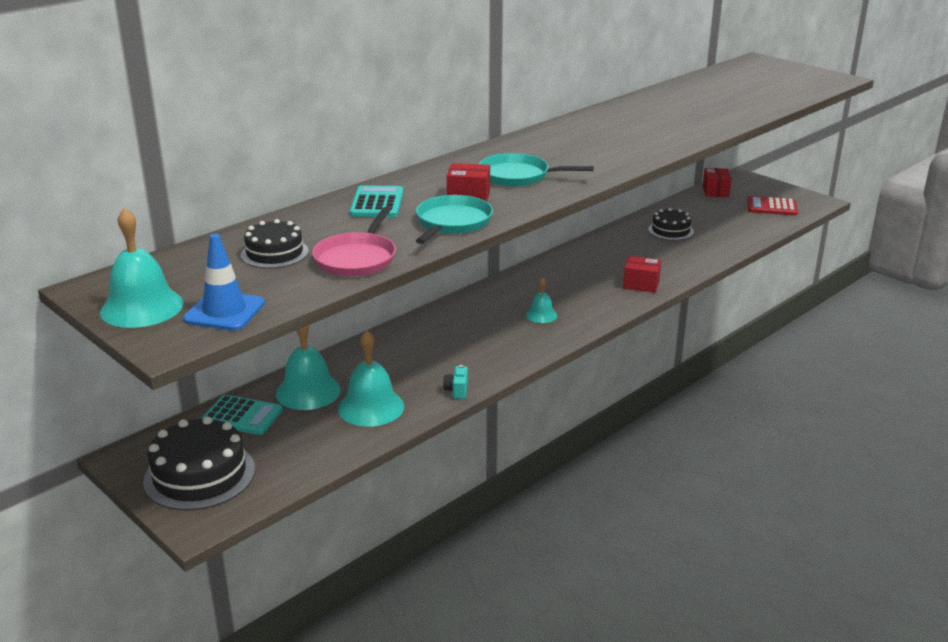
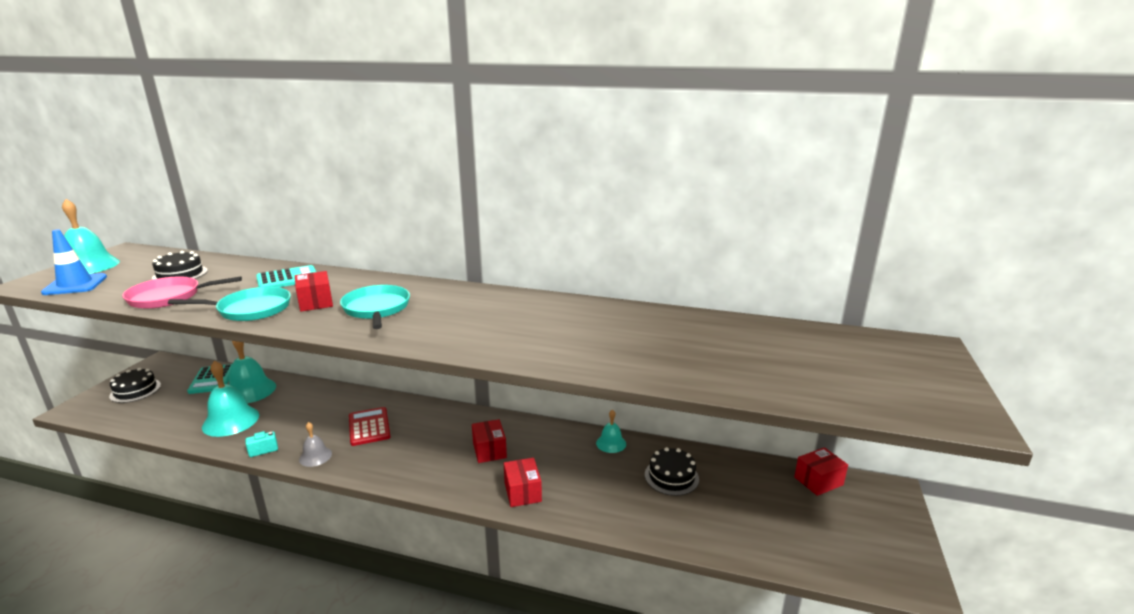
camera: 60 degrees right, 5 degrees down
black cake [143,417,255,510] -> black cake [109,368,161,403], size x0.61
turquoise bell [526,278,557,323] -> turquoise bell moved to [596,409,626,453]
red calculator [747,196,798,215] -> red calculator moved to [349,407,391,446]
none -> grey bell [299,422,332,467]
none -> red box [472,419,507,463]

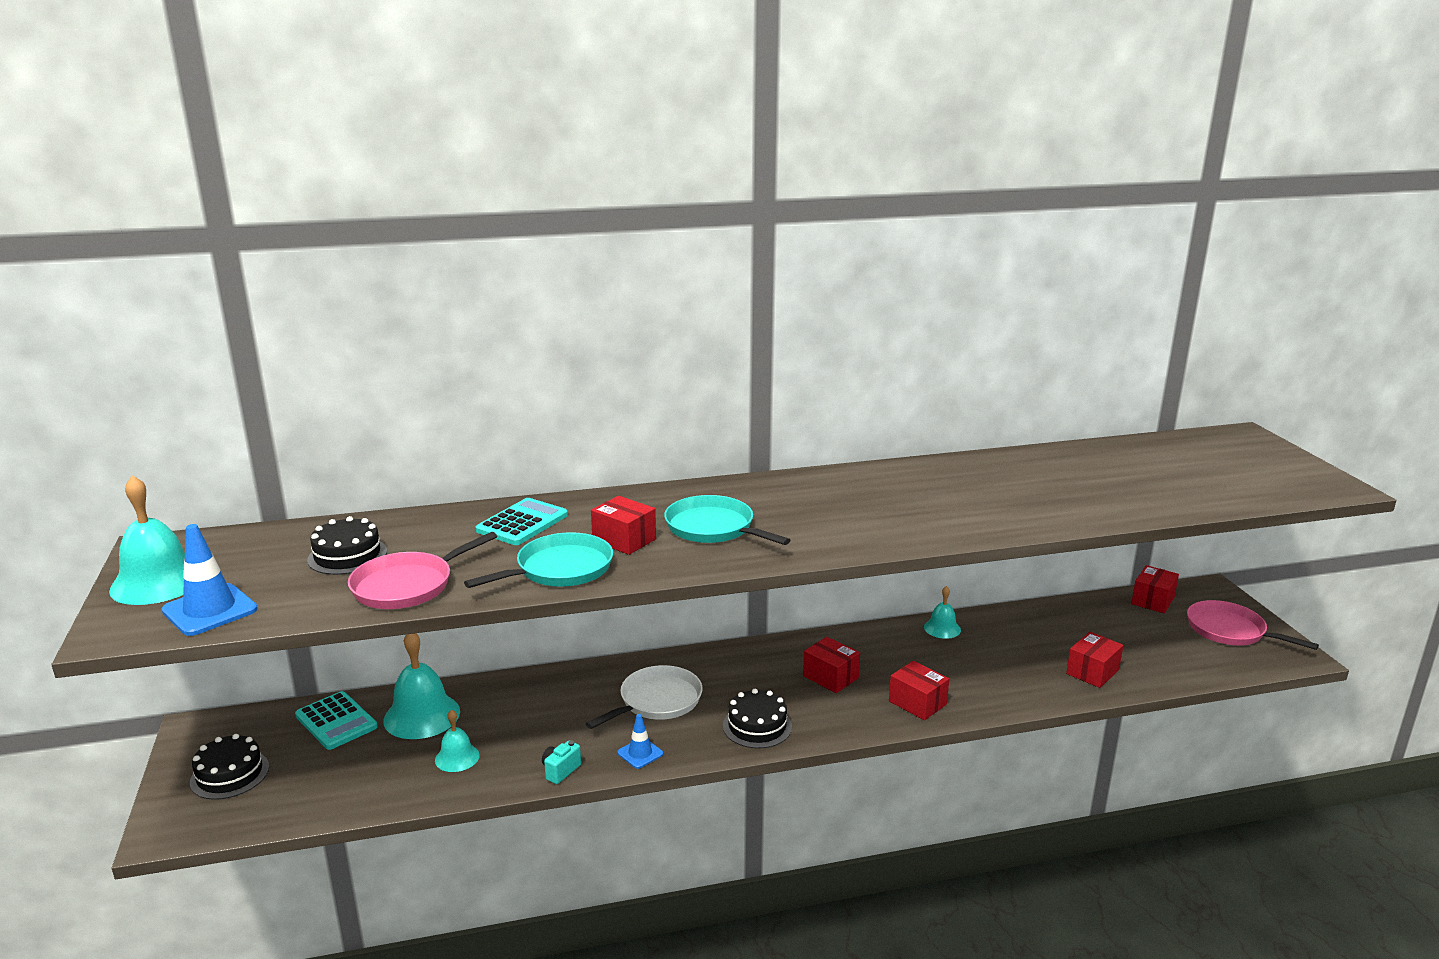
camera: 30 degrees left, 0 degrees up
turquoise bell [202,360,259,437] -> turquoise bell [435,709,480,772], size x0.55
grey bell [299,422,332,467] -> blue traffic cone [617,714,663,769]
red calculator [349,407,391,446] -> white pan [586,665,702,729]
black cake [645,447,699,496] -> black cake moved to [723,689,792,748]
none -> red box [1066,632,1123,688]
none -> pink pan [1187,600,1319,650]

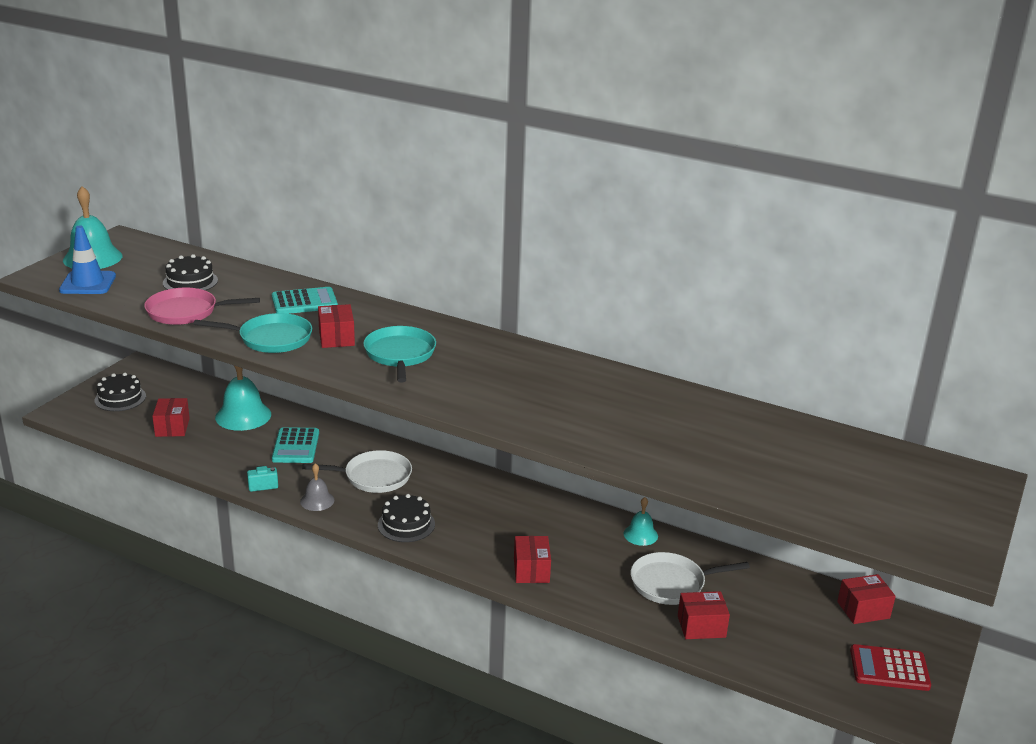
camera: 40 degrees right, 5 degrees up
turquoise calculator [295,691,378,750] -> turquoise calculator moved to [272,427,319,463]
turquoise bell [435,709,480,772] -> none
blue traffic cone [617,714,663,769] -> grey bell [300,463,334,511]
red box [803,637,860,693] -> red box moved to [152,398,190,437]
pink pan [1187,600,1319,650] -> red calculator [850,644,931,691]
none -> white pan [631,552,750,605]

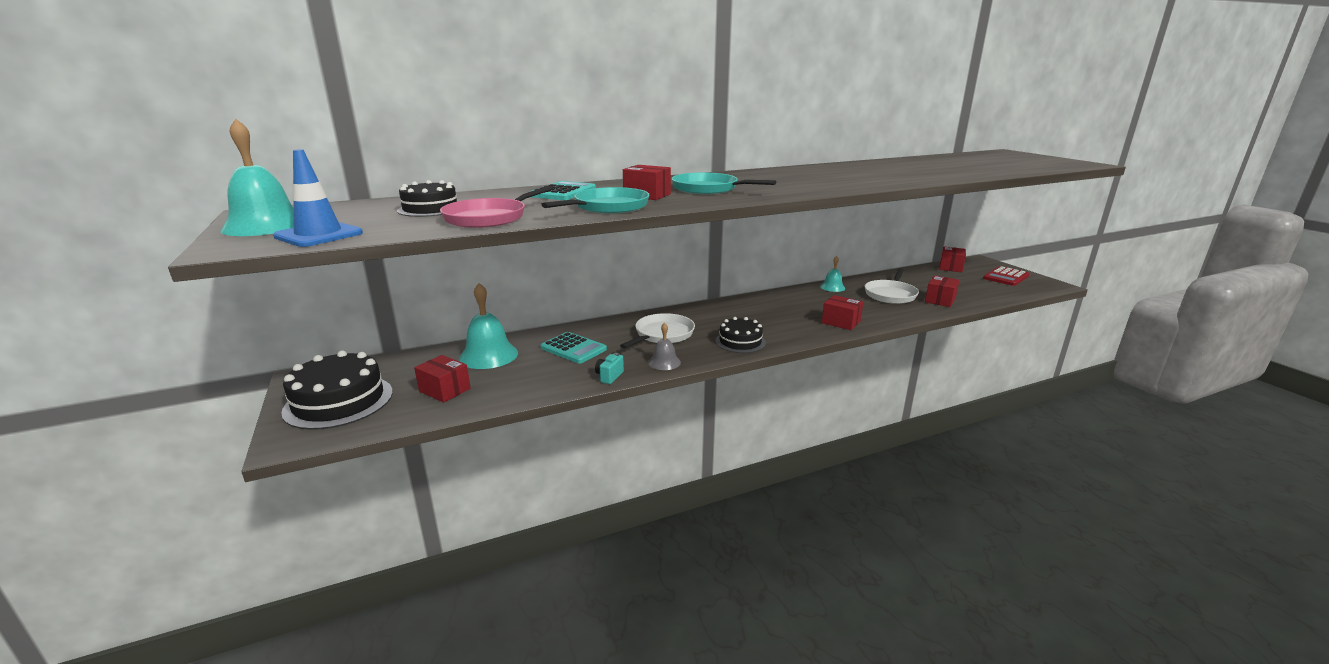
camera: 50 degrees left, 5 degrees down
black cake [94,373,146,411] -> black cake [281,350,393,430], size x1.64

